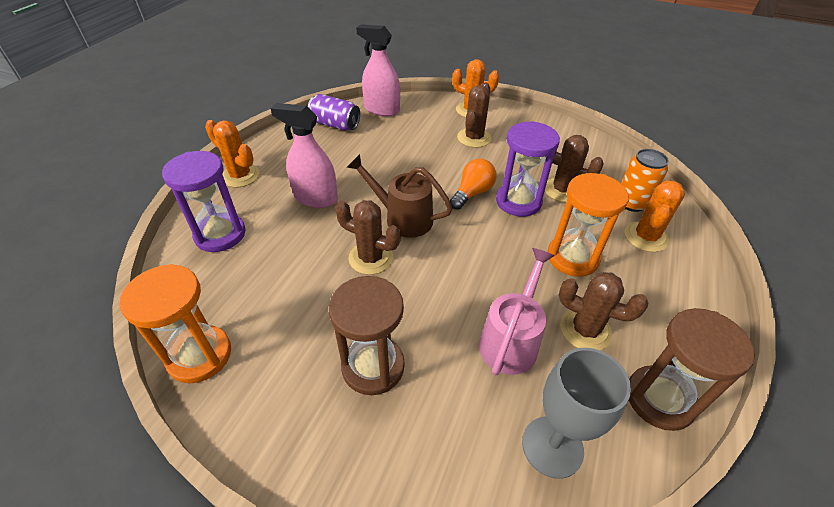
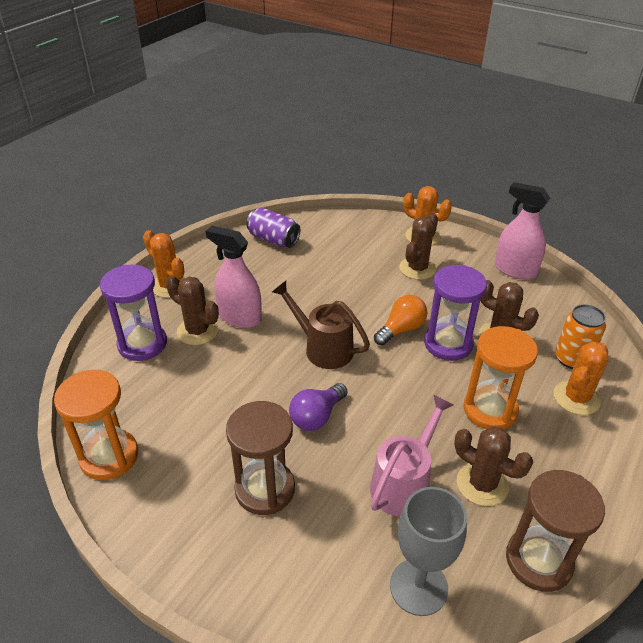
camera: 10 degrees right, 5 degrees down
brown cactus [335,200,401,275] -> brown cactus moved to [166,275,219,345]
pink spray bottle [356,24,400,116] -> pink spray bottle moved to [495,182,550,280]
none -> purple light bulb [289,383,348,431]

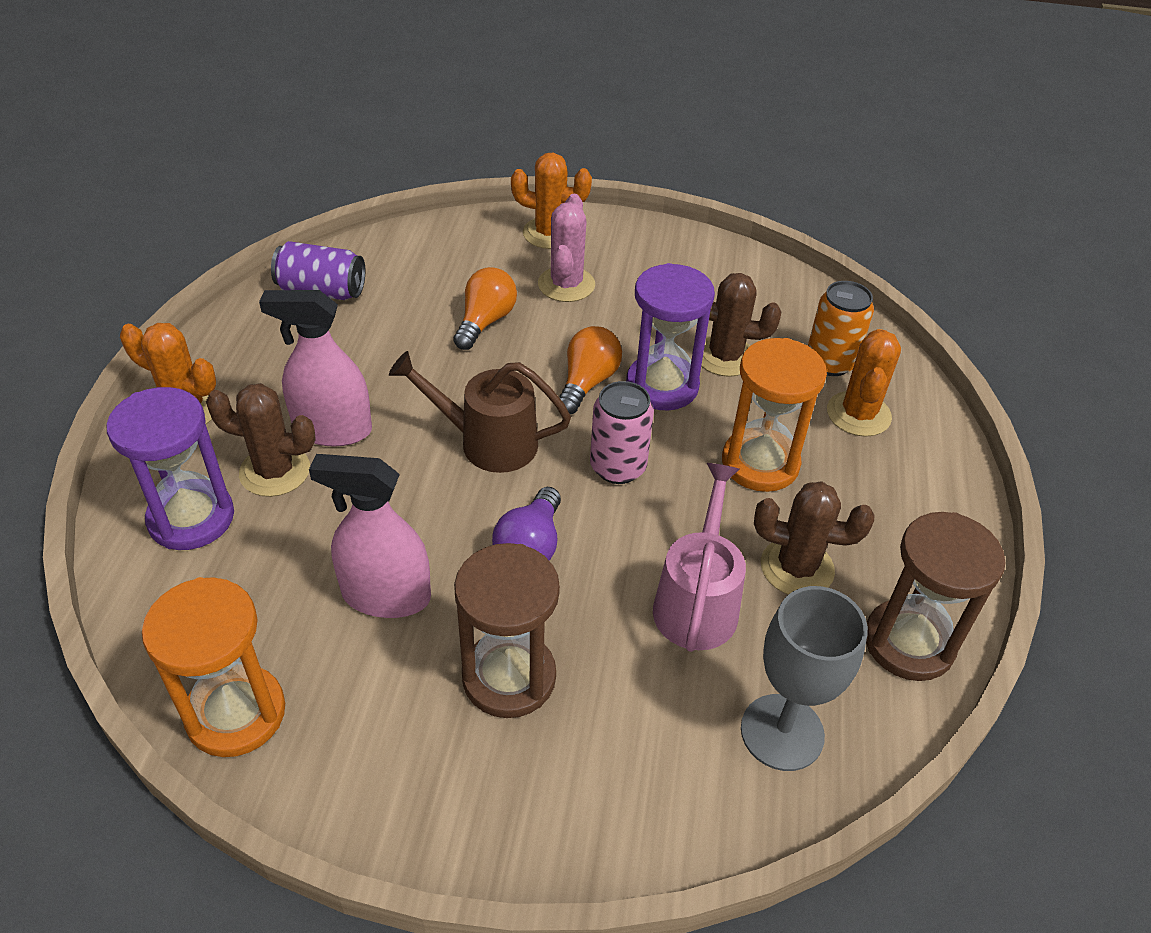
camera: 25 degrees left, 5 degrees up
brown cactus [399,213,438,280] -> pink cactus [538,194,595,302]
pink spray bottle [495,182,550,280] -> pink spray bottle moved to [309,454,431,618]
none -> orange light bulb [453,267,517,350]
none -> pink can [590,381,654,484]

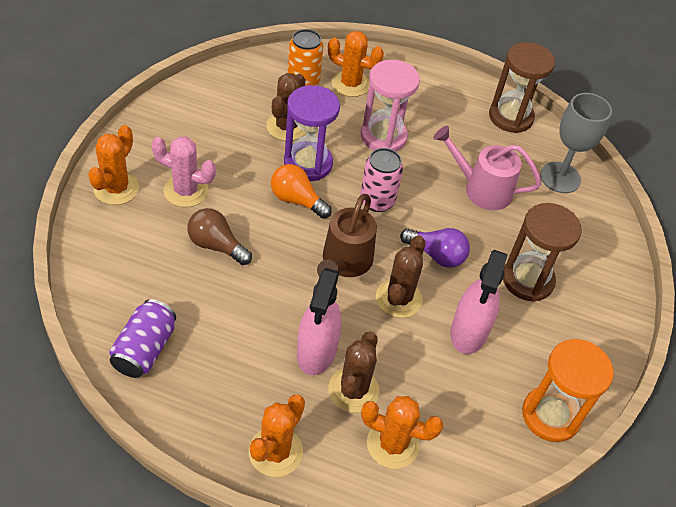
camera: 85 degrees left, 5 degrees up
purple hourglass [106,387,234,550] -> orange cactus [361,396,443,469]
orange light bulb [453,267,517,350] -> brown light bulb [187,208,252,265]
orange hourglass [722,338,827,492] -> pink hourglass [361,60,420,151]
brown cactus [754,481,875,594] -> brown cactus moved to [376,235,425,318]

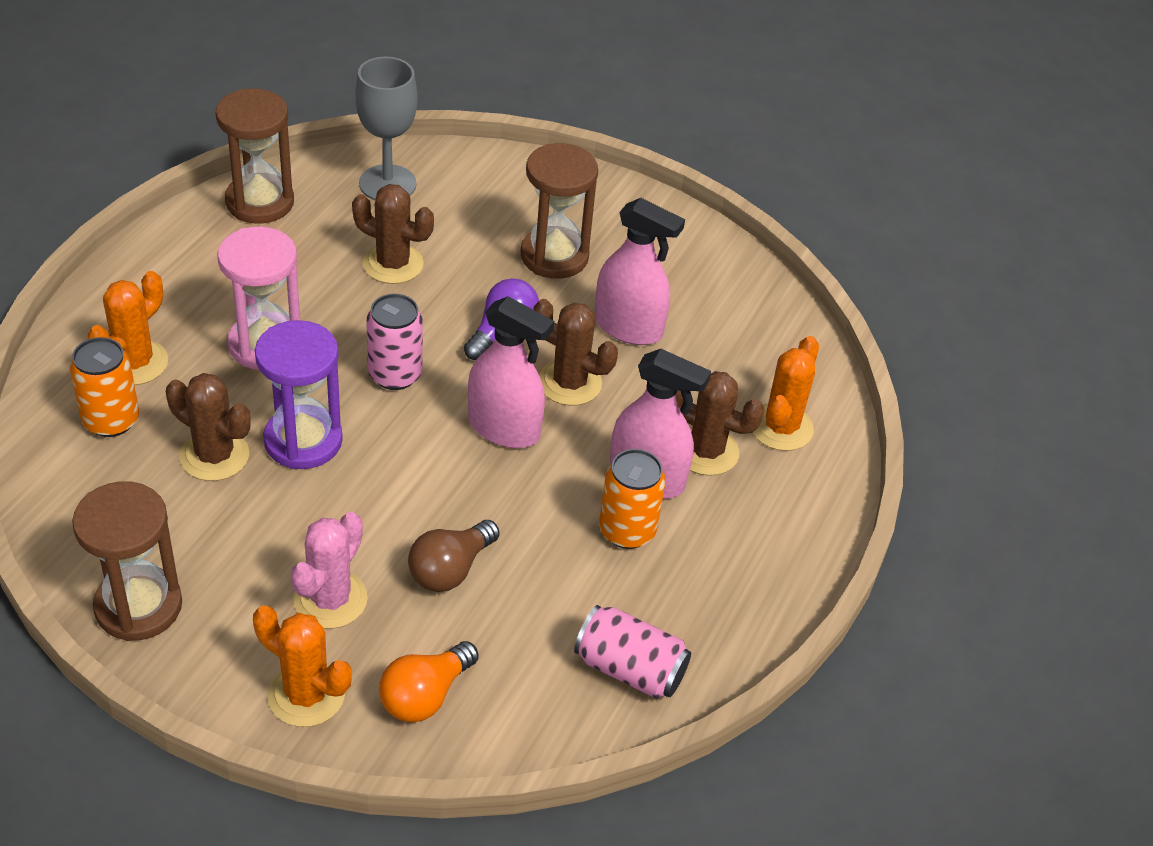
camera: 80 degrees left, 5 degrees down
purple can [109,299,176,378] -> pink can [574,605,691,699]
orange cactus [249,395,305,477] -> none
orange light bulb [271,164,332,219] -> orange light bulb moved to [379,641,479,722]
brown watering can [317,194,377,277] -> pink spray bottle [468,296,554,448]
pink watering can [433,126,542,210] -> brown cactus [352,184,434,284]
orange hourglass [522,339,614,442] -> none
none -> brown hourglass [72,481,182,641]
none -> orange can [599,449,666,549]

